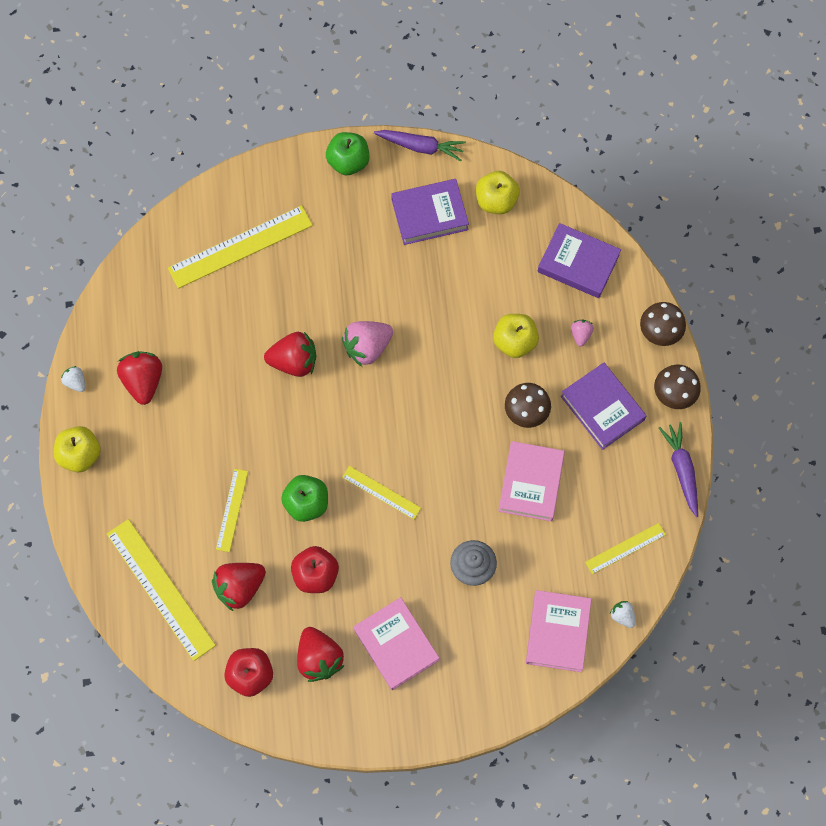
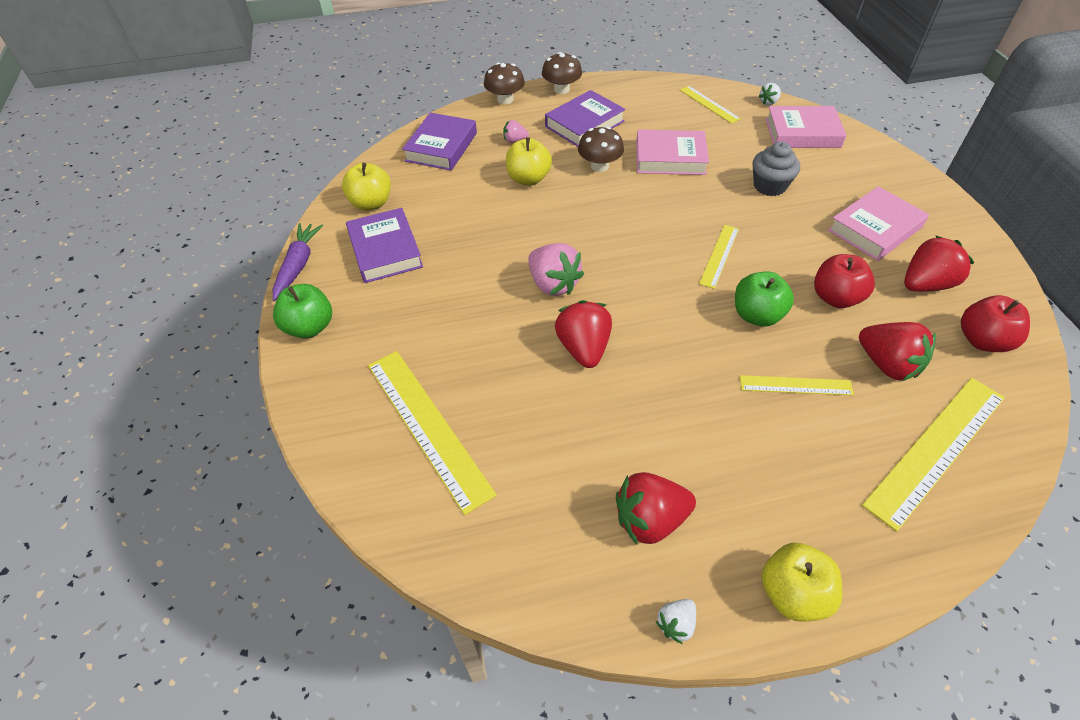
camera: 95 degrees left, 20 degrees down
purple carrot [659,422,698,517] -> none

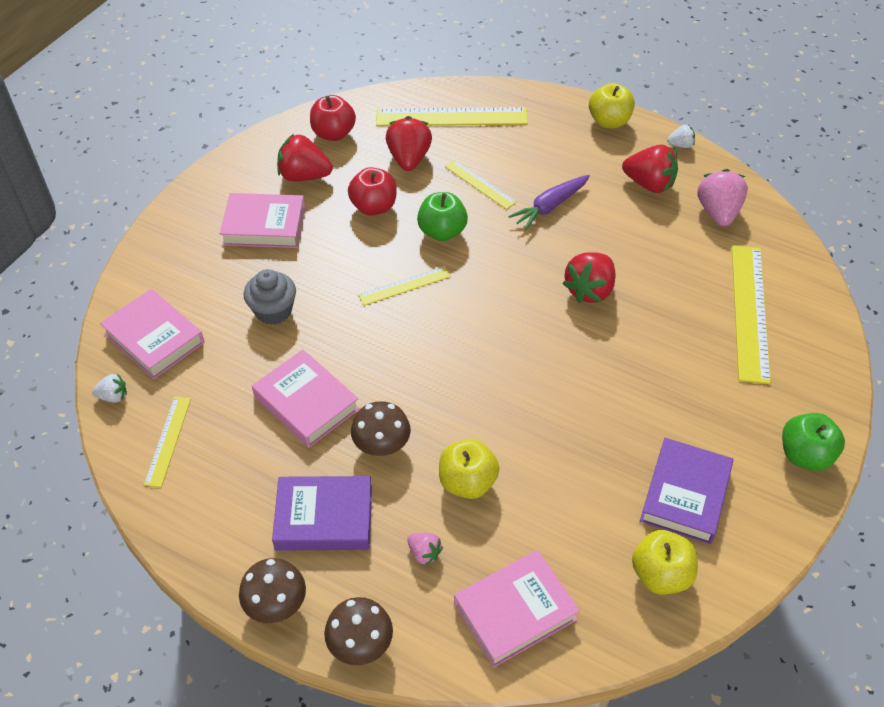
camera: 140 degrees left, 0 degrees up
purple carrot [273,223,323,301] -> purple carrot moved to [508,175,590,230]
purple book [402,113,477,171] -> pink book [454,550,580,668]
pink strawberry [528,243,584,296] -> pink strawberry moved to [697,169,748,226]

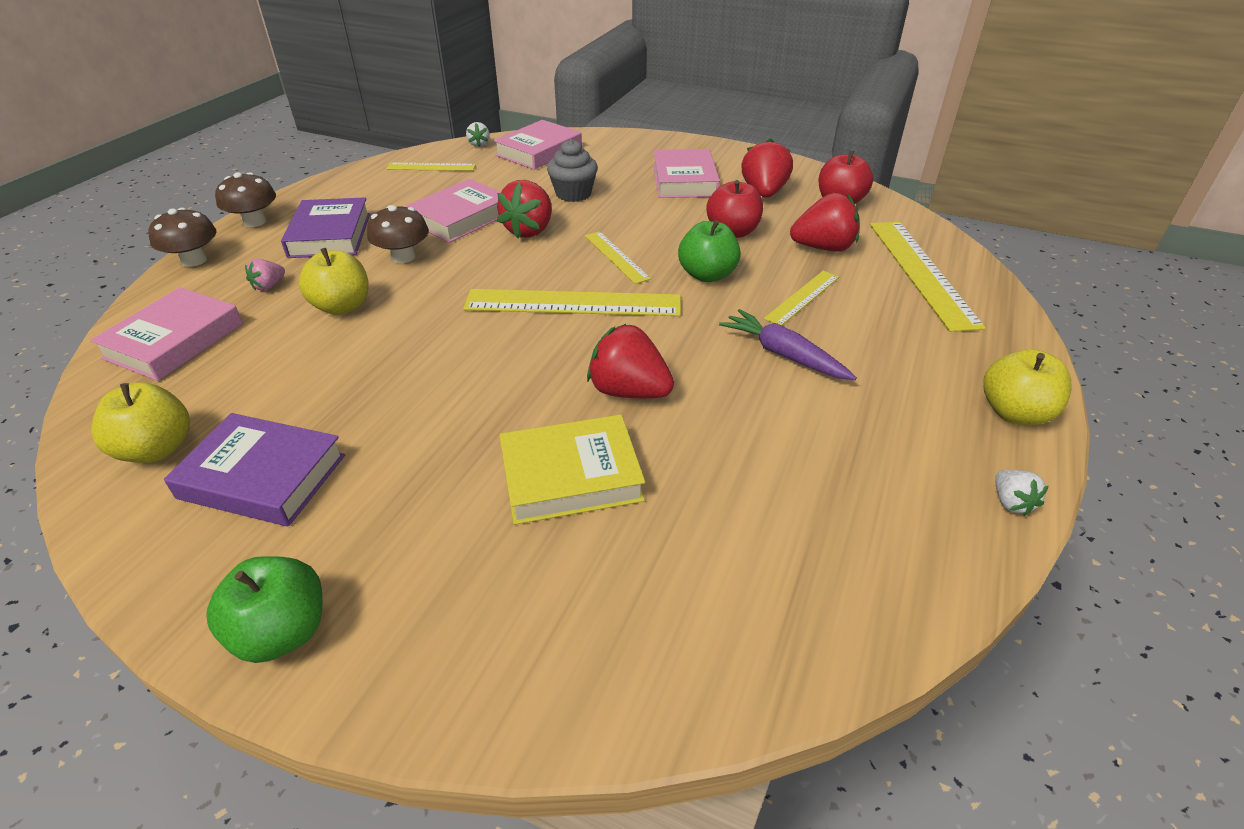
camera: 85 degrees right, 10 degrees down
pink book [454,550,580,668] -> pink book turned 60 degrees clockwise [90,287,243,381]
red strawberry [622,145,678,193] -> red strawberry moved to [497,180,552,238]
pink strawberry [697,169,748,226] -> none
yellow ruler [732,245,771,384] -> yellow ruler moved to [463,289,681,316]
none -> yellow book [499,415,645,525]

